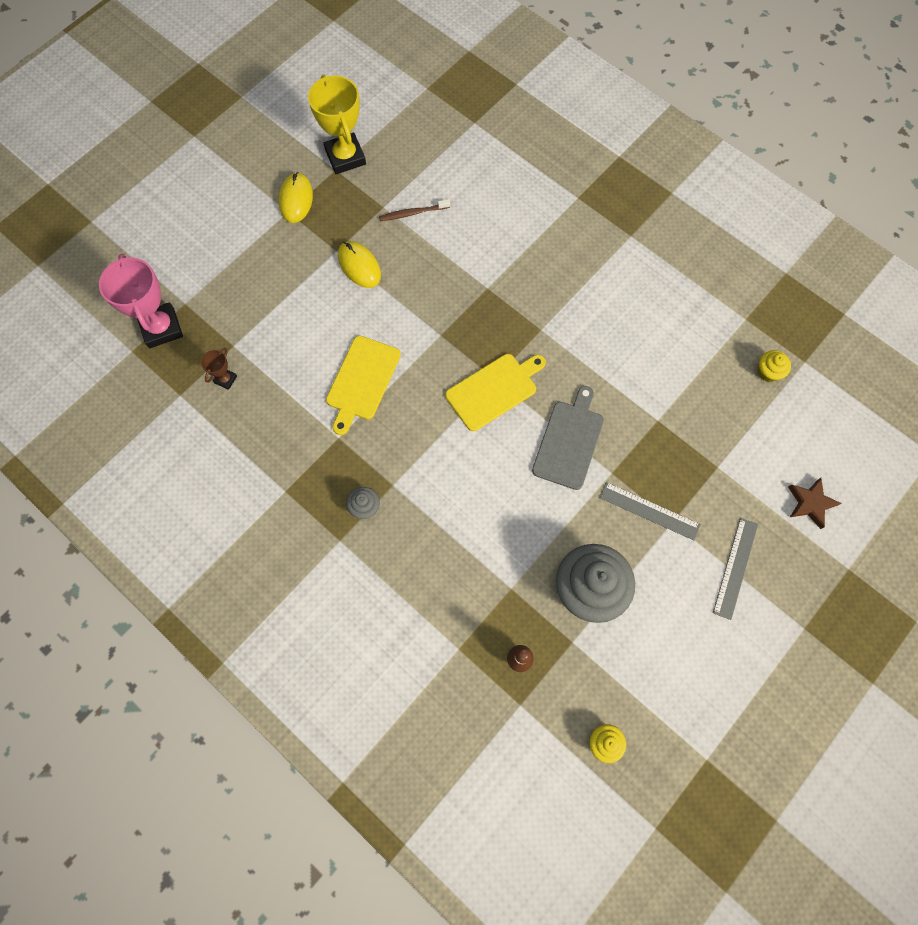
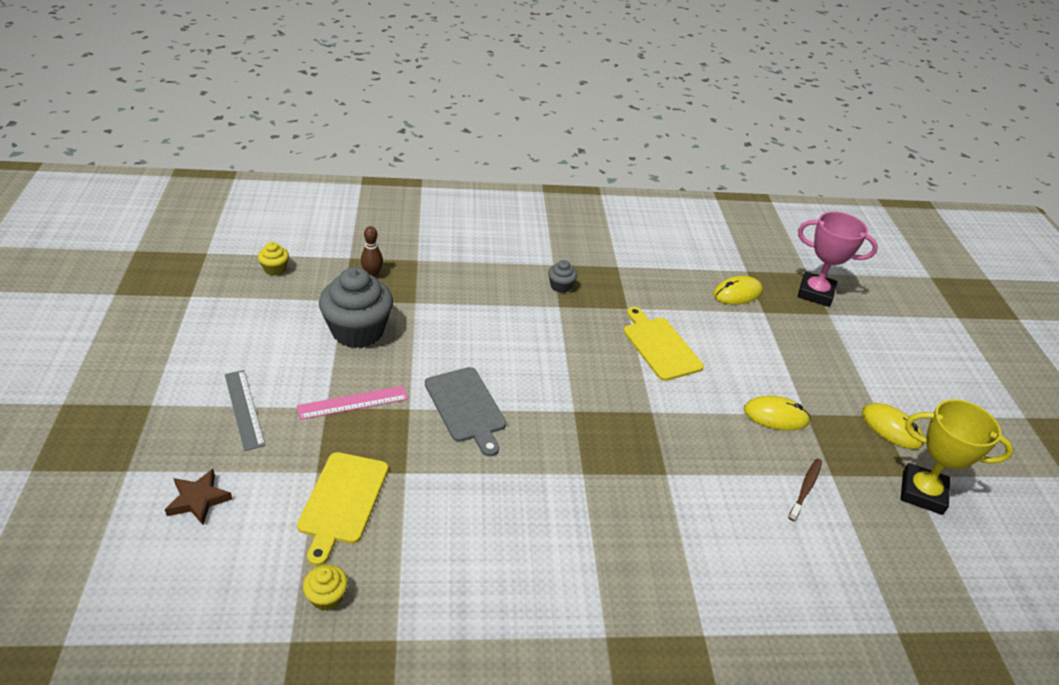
camera: 130 degrees right, 30 degrees down
brown trophy [201,348,237,390] -> yellow mouse [713,276,763,305]
yellow cutting board [445,354,546,431] -> yellow cutting board moved to [297,452,388,566]
grey ruler [599,482,701,540] -> pink ruler [297,386,408,420]

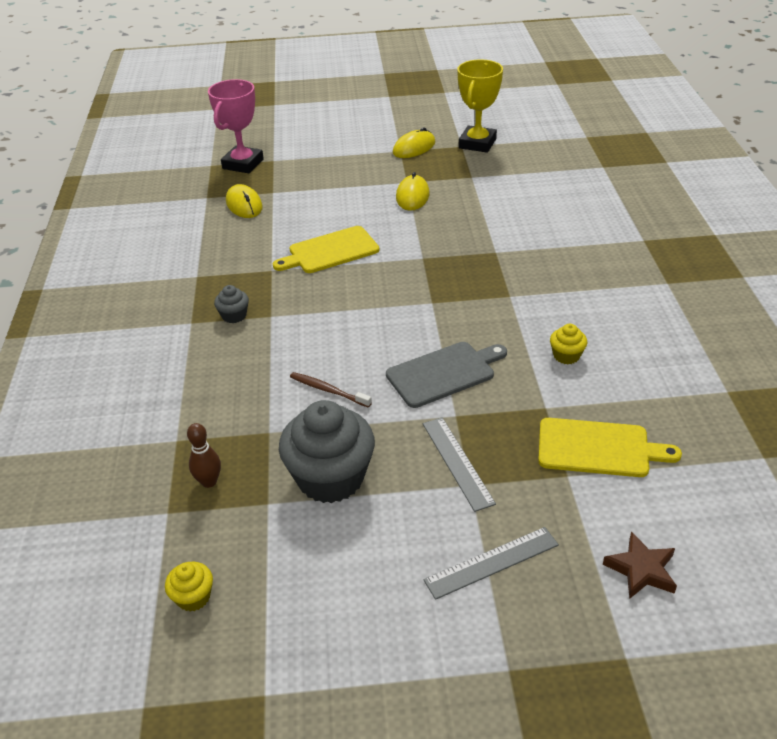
camera: 85 degrees left, 0 degrees up
pink ruler [297,386,408,420] -> grey ruler [423,417,496,512]
yellow cupcake [303,565,348,611] -> yellow cupcake moved to [550,324,587,364]
brown toothbrush [788,459,822,521] -> brown toothbrush moved to [290,372,372,408]

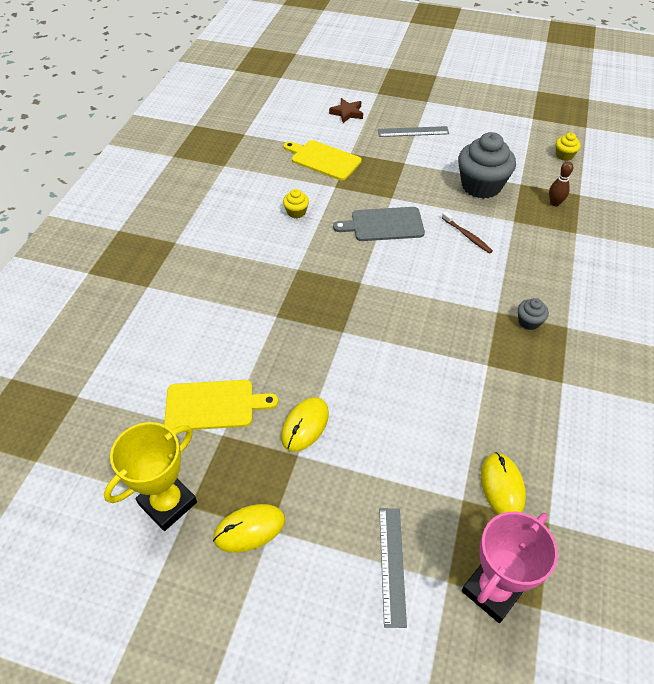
camera: 160 degrees left, 10 degrees up
yellow cutting board [273,226,379,273] -> yellow cutting board moved to [164,380,278,430]
grey ruler [423,417,496,512] -> grey ruler moved to [379,508,407,628]

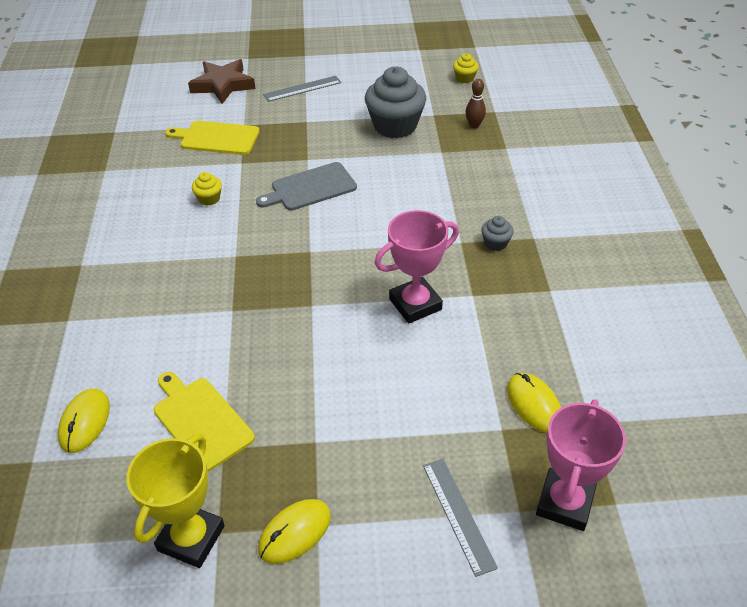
camera: 20 degrees left, 5 degrees down
yellow cutting board [164,380,278,430] -> yellow cutting board turned 105 degrees counterclockwise [154,372,255,472]
yellow mouse [281,397,329,452] -> yellow mouse moved to [58,389,110,453]
brown star [329,98,363,123] -> brown star [188,59,255,104], size x1.63
brown toothbrush [442,212,493,254] -> none
none -> pink trophy [374,210,459,324]

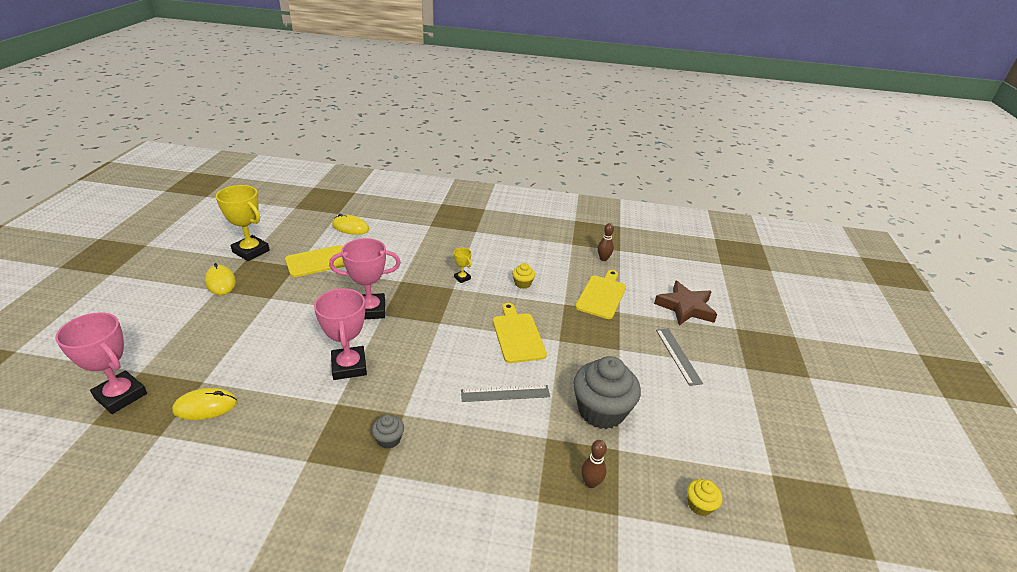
camera: 100 degrees right, 10 degrees down
grey cutting board [256,162,357,211] -> yellow cutting board [493,303,547,363]
grey ruler [423,459,498,577] -> grey ruler moved to [461,385,550,402]
none -> pink trophy [329,238,401,319]
none -> yellow trophy [454,248,472,283]
none -> brown bowling pin [598,223,614,261]

